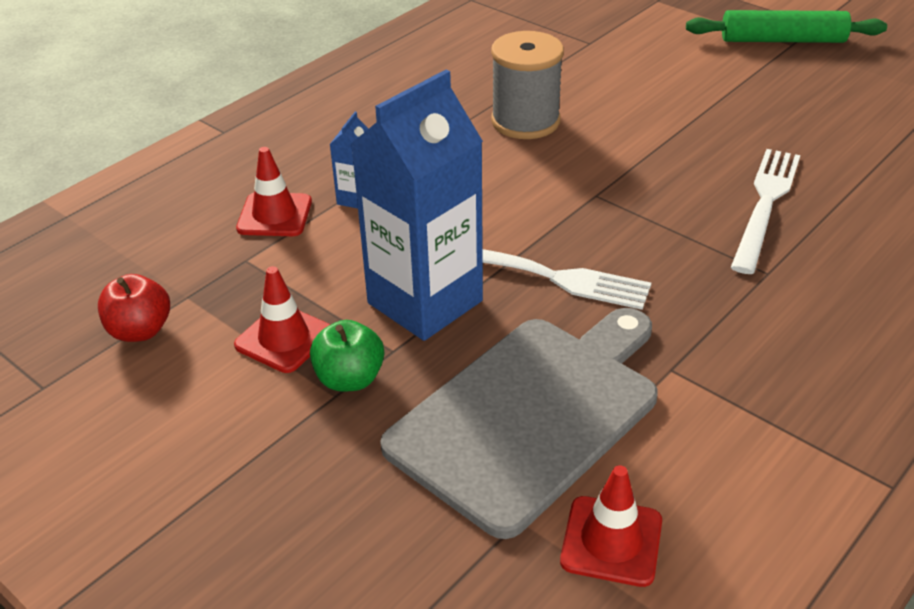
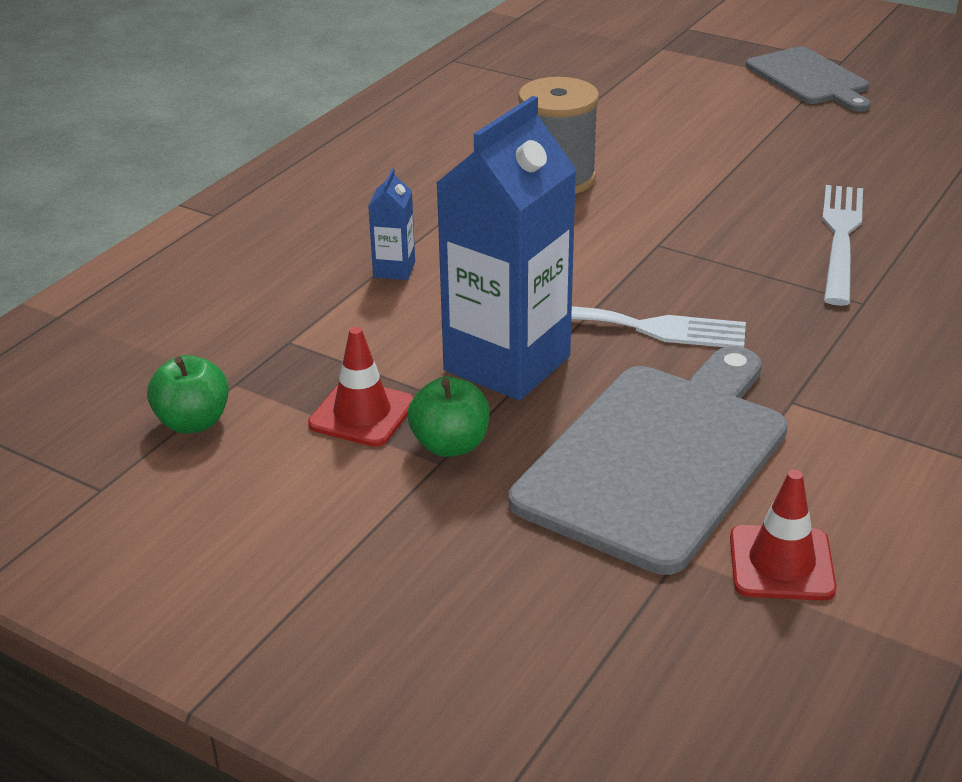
camera: 10 degrees left, 5 degrees down
red apple [98,274,170,342] -> green apple [147,355,229,434]
red traffic cone [236,147,312,236] -> none
green rolling pin [686,10,887,43] -> grey cutting board [746,47,871,112]

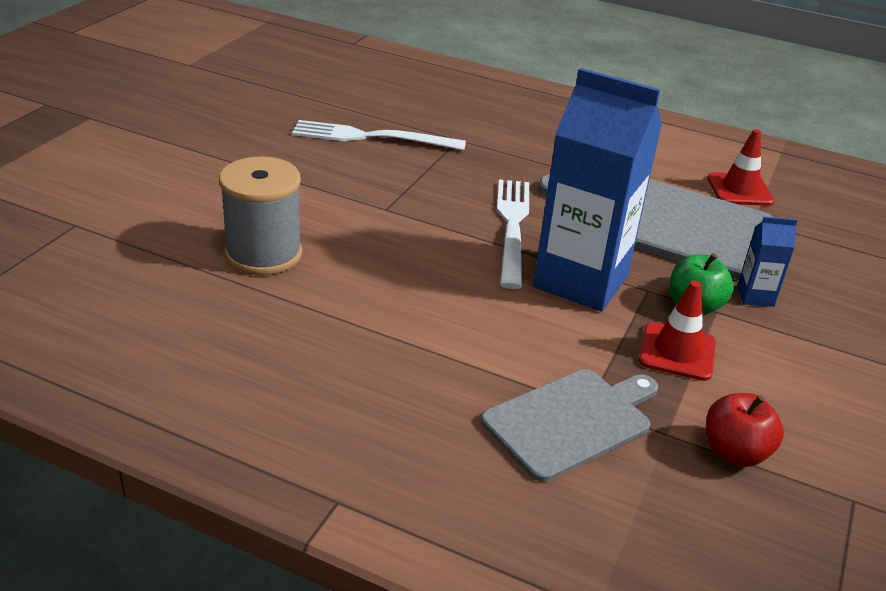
camera: 100 degrees left, 0 degrees up
green apple [147,355,229,434] -> red apple [706,393,784,467]
blue carton [368,168,415,280] -> blue carton moved to [737,216,798,307]
grey cutting board [746,47,871,112] -> grey cutting board moved to [481,369,658,482]

